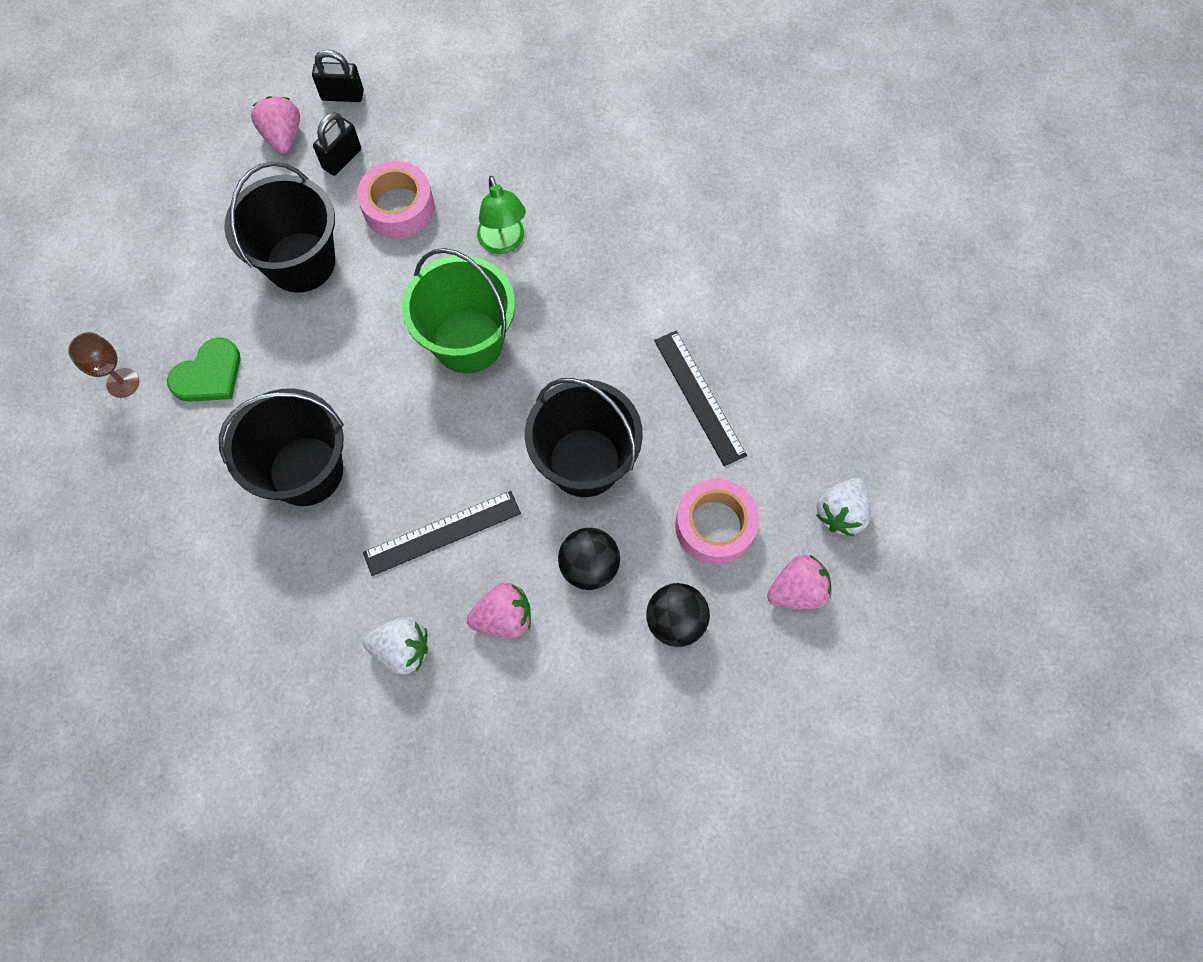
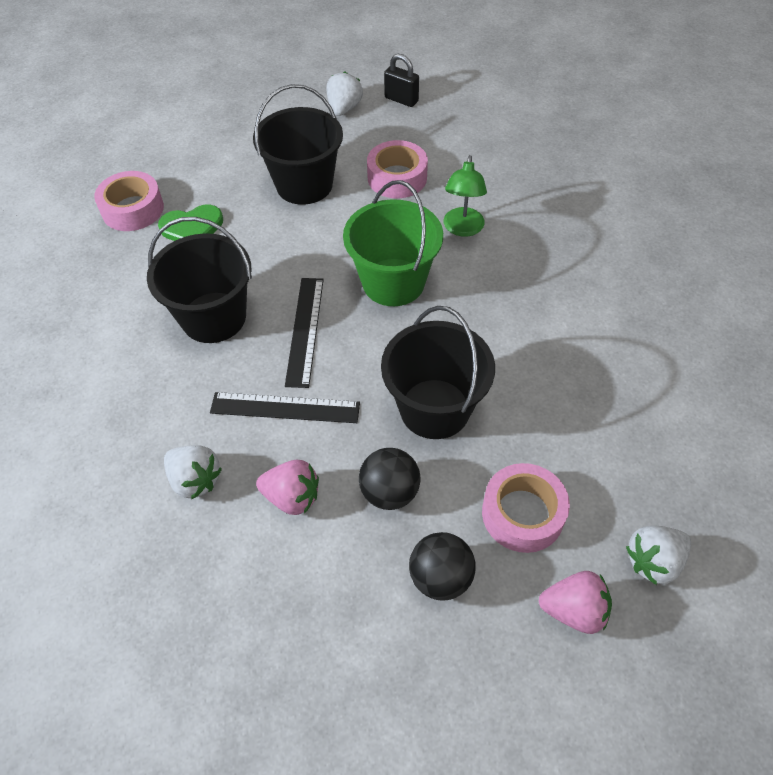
camera: 30 degrees right, 15 degrees down
brown goblet [68,332,139,398] -> pink tape [94,171,164,231]
pink strawberry [251,96,300,153] -> white strawberry [327,71,363,116]
black padlock [313,112,361,176] -> none
black ruler [654,331,747,466] -> black ruler moved to [285,278,324,388]

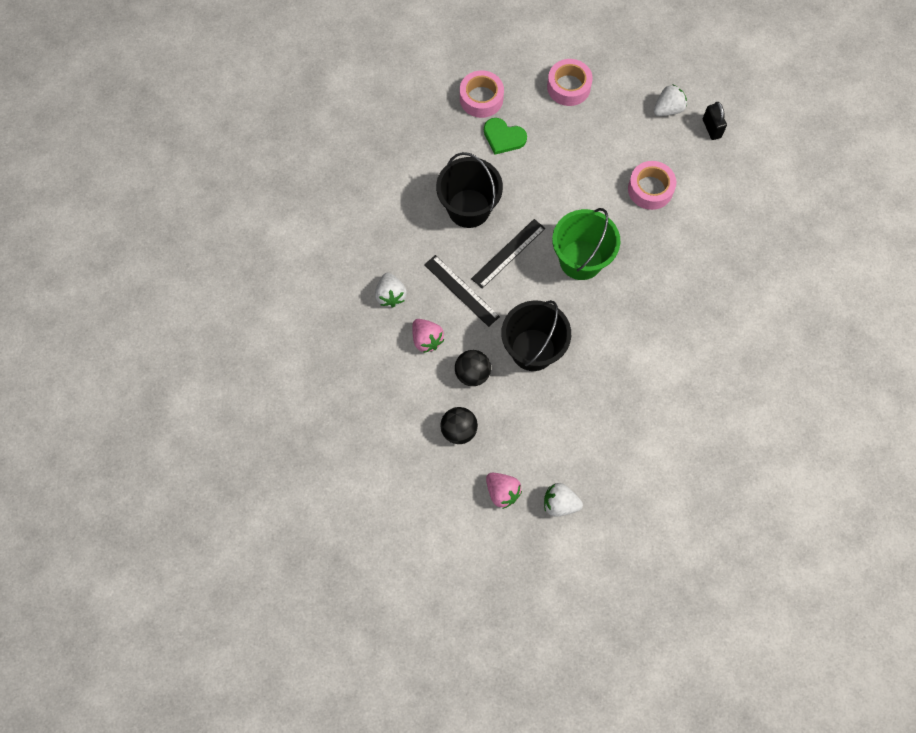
camera: 40 degrees right, 15 degrees up
black bucket [253,84,343,205] -> none
green lamp [444,155,487,237] -> none
pink tape [482,463,570,553] -> pink tape moved to [547,59,593,106]

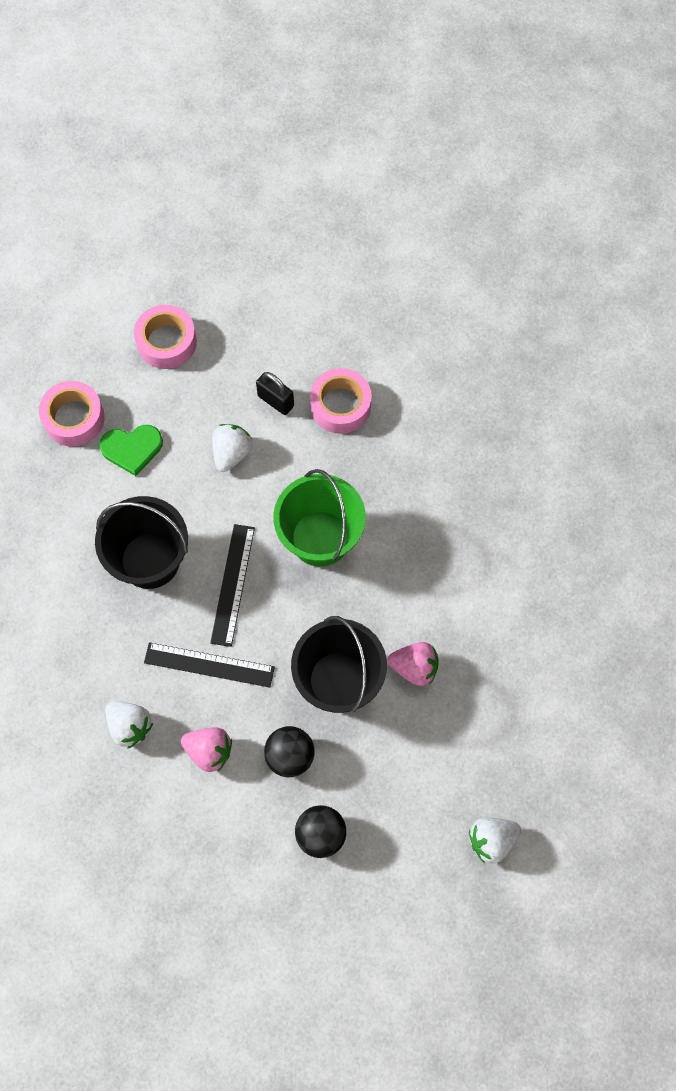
camera: 35 degrees left, 0 degrees up
pink strawberry [486,472,522,509] -> pink strawberry moved to [388,642,439,686]
white strawberry [654,84,687,116] -> white strawberry moved to [212,424,253,472]
black padlock [703,102,727,140] -> black padlock moved to [256,372,294,415]

